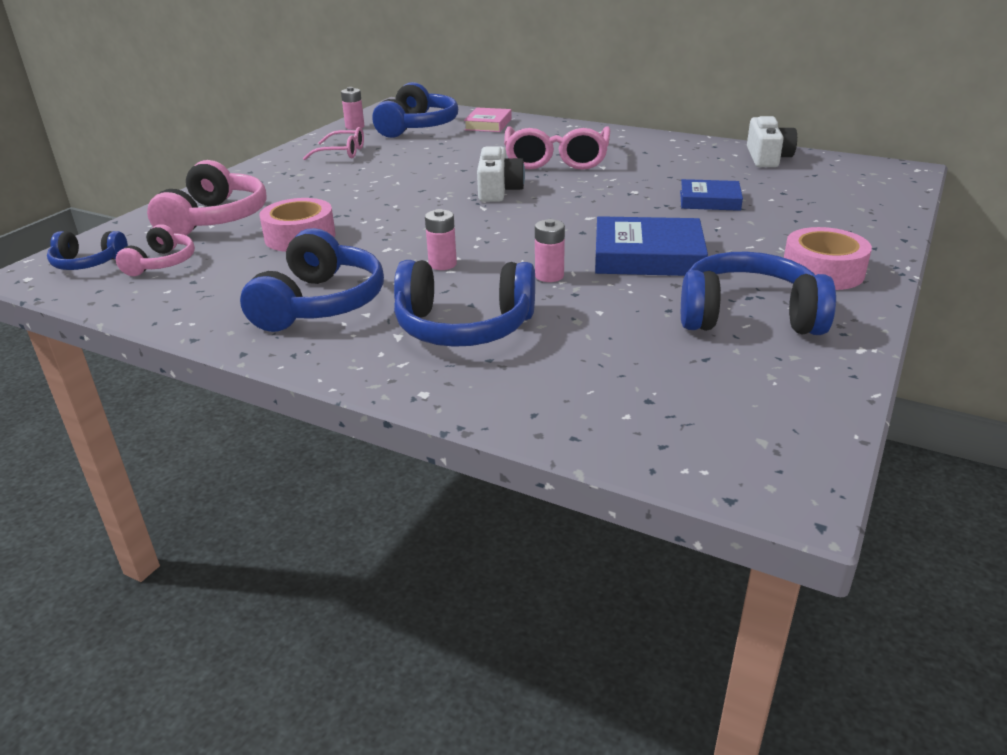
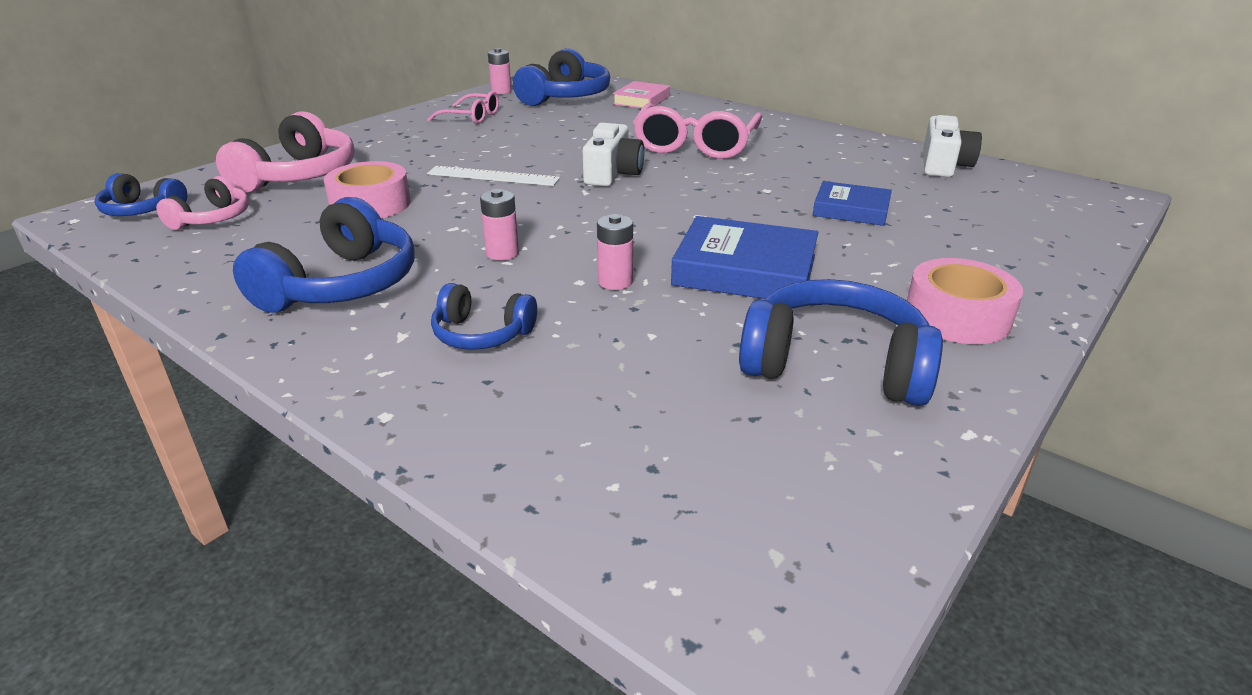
camera: 10 degrees right, 0 degrees up
blue headphones [394,260,535,347] -> blue headphones [431,283,537,350], size x0.57
none -> white ruler [427,166,560,186]

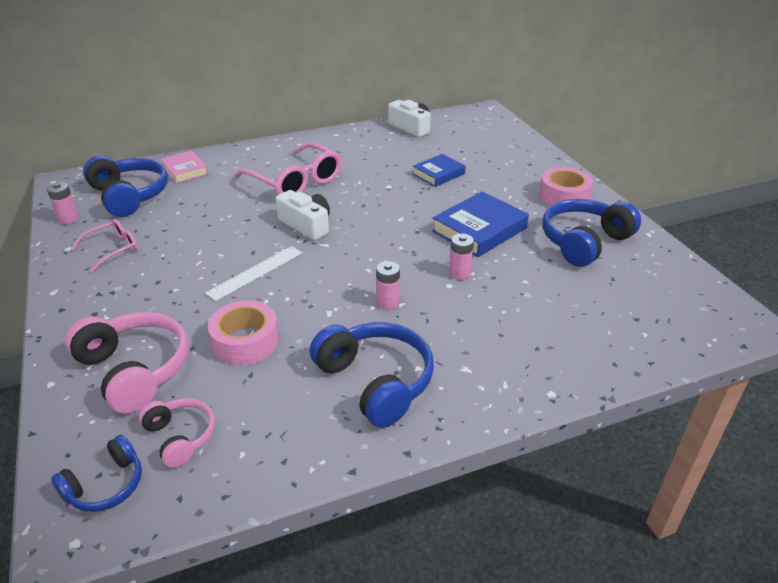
camera: 60 degrees left, 5 degrees up
blue headphones [431,283,537,350] -> none

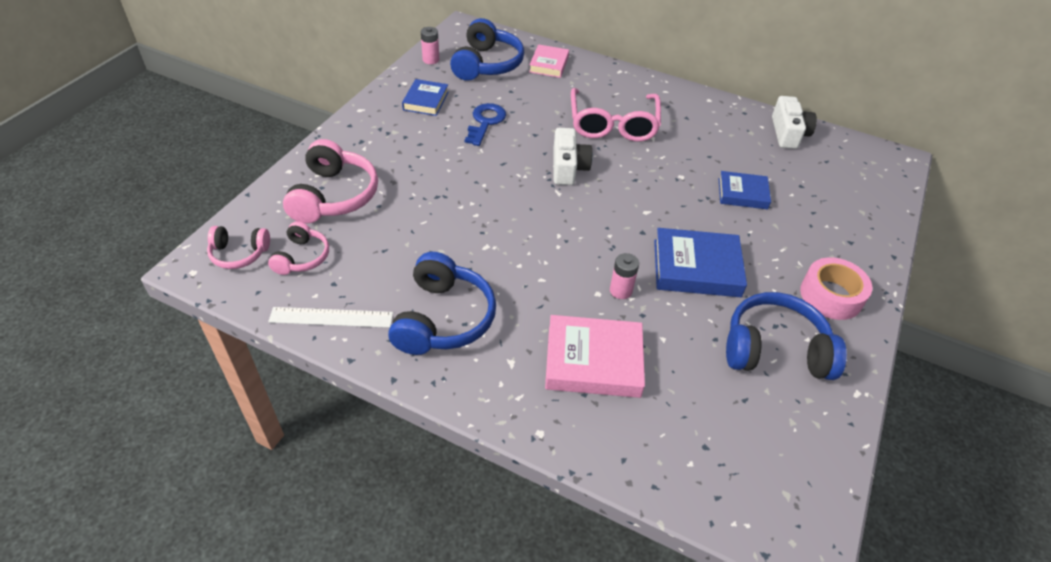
camera: 45 degrees right, 10 degrees up
blue headphones [51,435,142,512] -> pink headphones [207,226,270,269]
pink glasses [71,219,138,273] -> blue book [402,79,448,116]
white ruler [205,246,302,301] -> white ruler moved to [268,307,393,328]
pink tape [208,301,279,365] -> none
pink battery [376,261,400,310] -> none
none -> blue key [465,103,506,146]
none -> pink book [545,315,645,398]

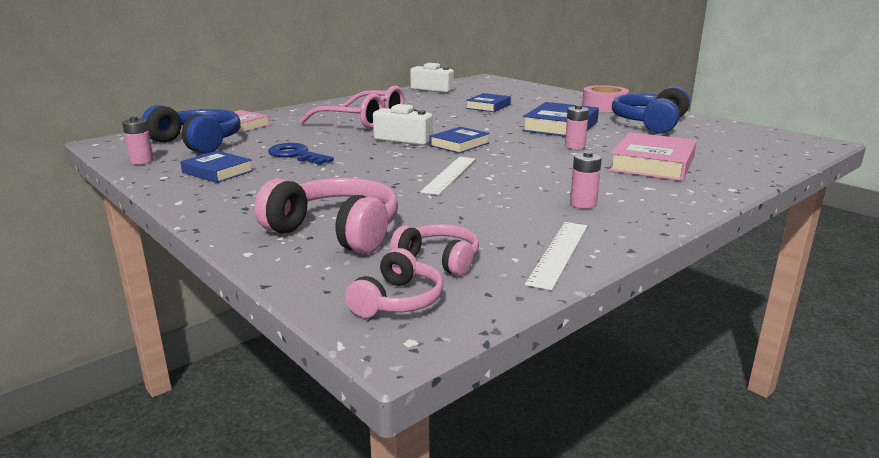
camera: 65 degrees left, 25 degrees down
blue headphones [388,252,496,355] -> pink battery [570,151,602,209]
none -> white ruler [420,157,476,195]
none -> blue book [430,127,490,153]

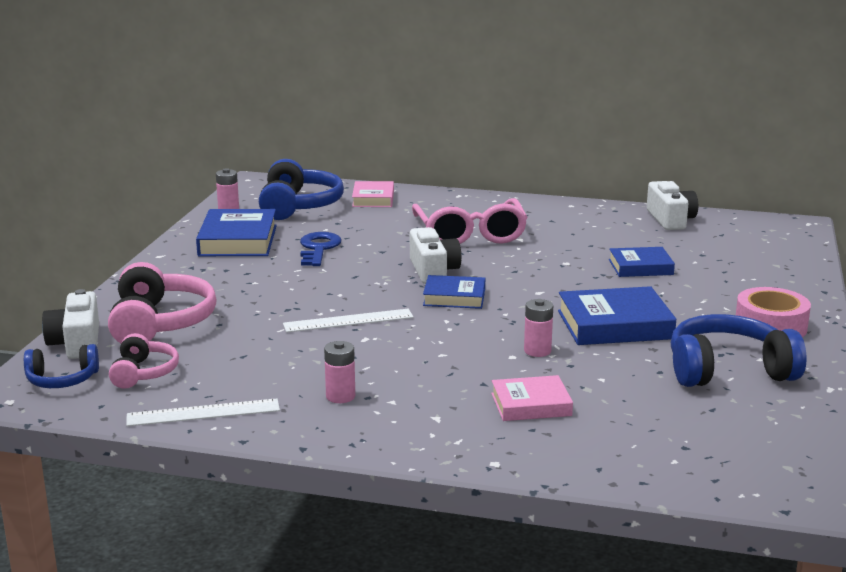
camera: 55 degrees right, 0 degrees up
blue book [180,151,253,183] -> blue book [196,209,277,256], size x1.60
pink headphones [345,248,443,318] -> blue headphones [24,344,99,388]
pink book [609,132,697,181] -> pink book [491,375,573,421], size x0.63
none -> white camera [42,289,99,359]

